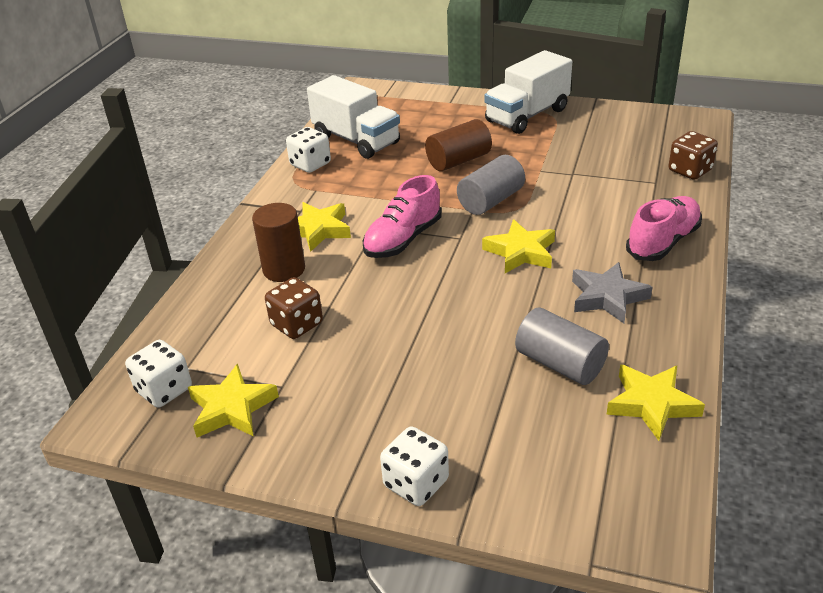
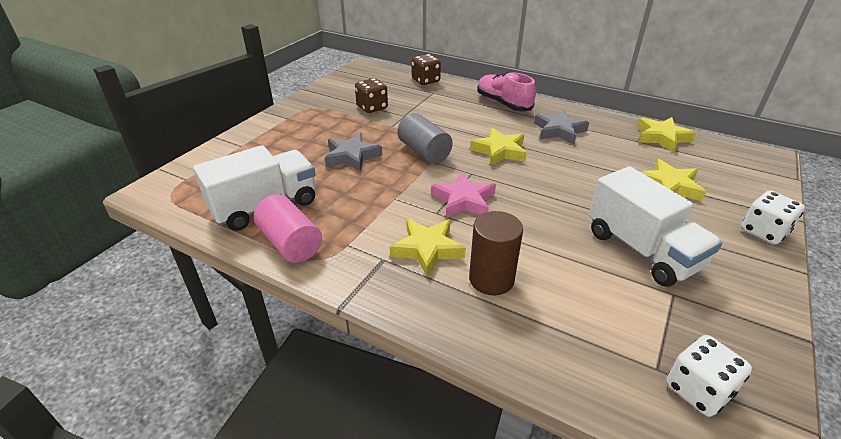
camera: 80 degrees left, 0 degrees up
yellow star [188,364,279,437] -> yellow star moved to [641,159,706,201]
brown dice [265,277,323,339] -> brown dice moved to [355,78,388,113]
white dice [286,127,331,173] -> pink cylinder [254,194,322,263]
pink shoe [363,175,442,258] -> pink star [431,172,496,218]
brown cylinder [425,119,492,171] -> grey star [325,133,382,172]
white truck [484,50,572,134] -> white truck moved to [589,166,722,287]
grey cylinder [515,307,609,385] -> none

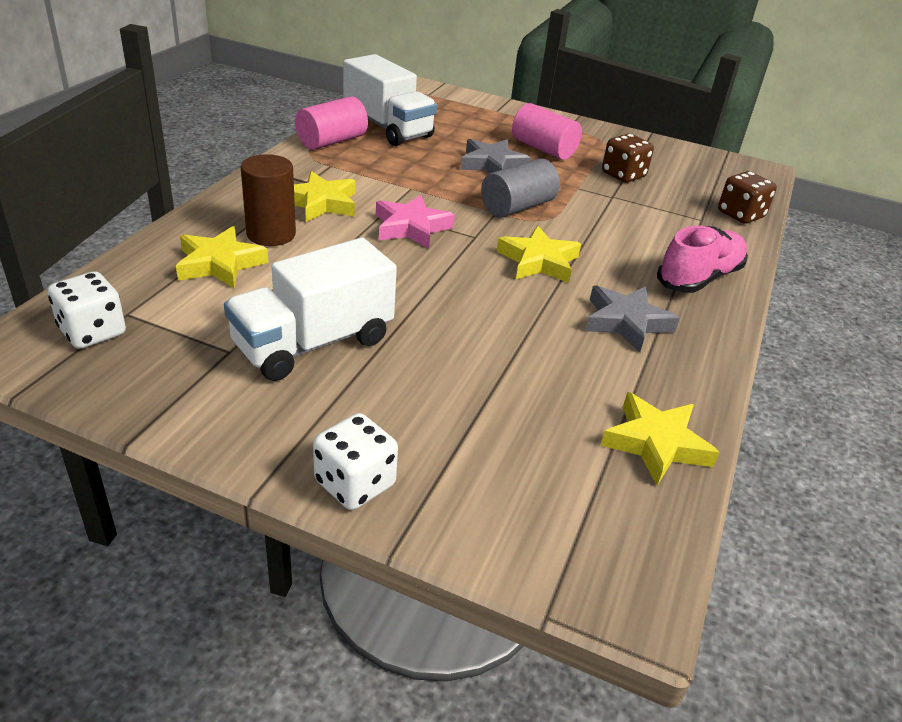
camera: 80 degrees right, 0 degrees up
yellow star [641,159,706,201] -> yellow star moved to [176,226,268,288]
none -> pink cylinder [512,103,582,160]

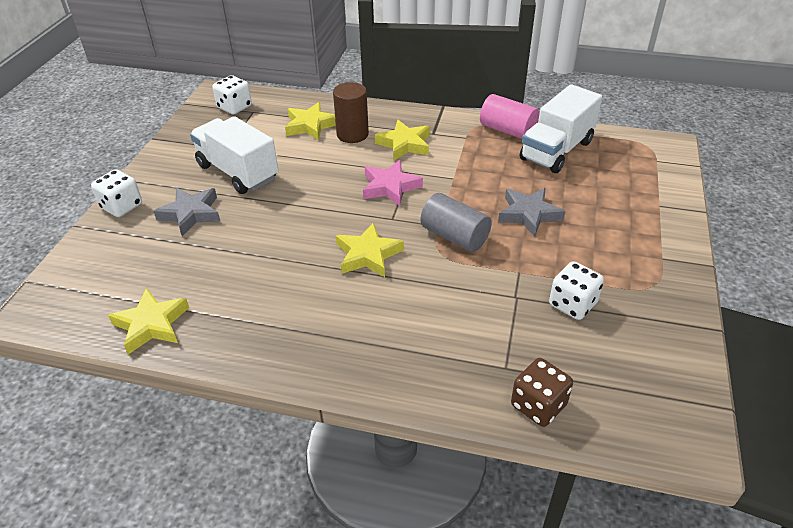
camera: 85 degrees right, 5 degrees up
pink cylinder [512,103,582,160] -> none
grey star [585,286,679,352] -> grey star moved to [154,188,220,236]
brown dice [602,134,654,183] -> white dice [549,261,604,320]
pink shoe [657,226,748,293] -> none

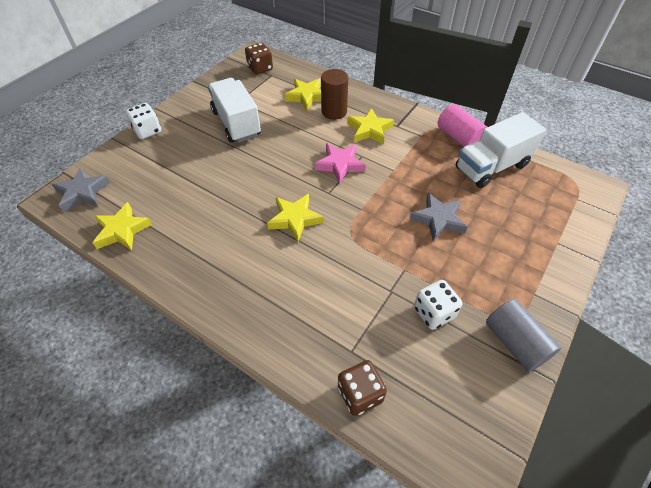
camera: 20 degrees right, 10 degrees up
grey star [154,188,220,236] -> grey star moved to [52,168,110,212]
white dice [213,75,252,115] -> brown dice [245,43,273,74]
grey cylinder [420,193,492,252] -> grey cylinder moved to [486,299,561,372]

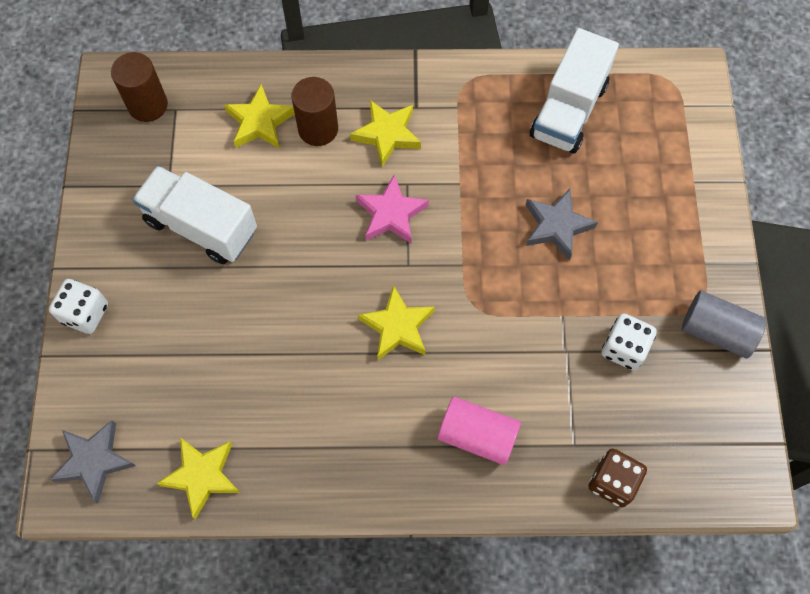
camera: 35 degrees left, 15 degrees up
brown dice [245,43,273,74] -> brown cylinder [111,52,168,122]
pink cylinder [438,104,487,147] -> pink cylinder moved to [438,397,521,465]

